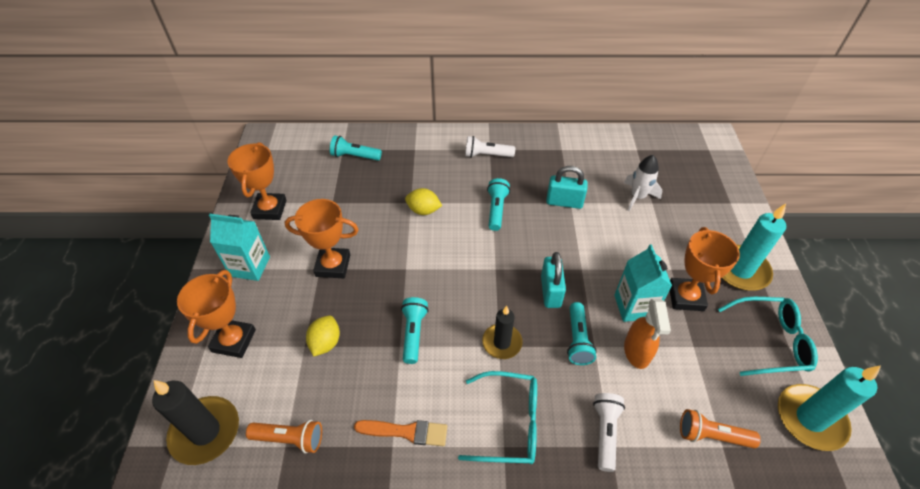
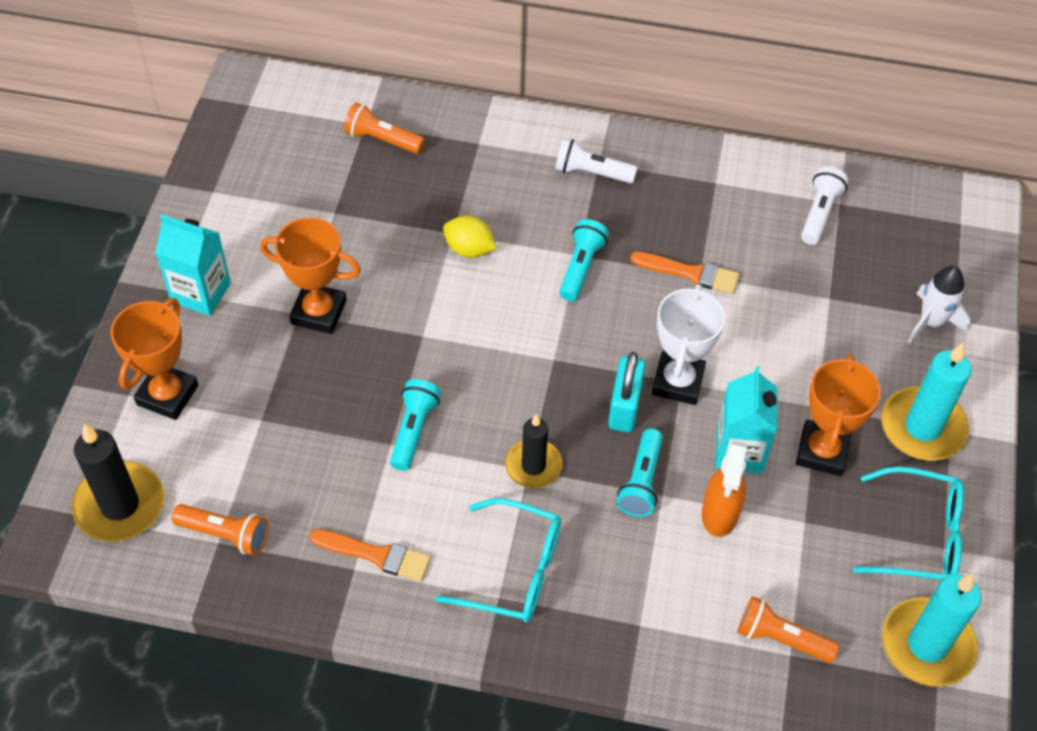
camera: 10 degrees right, 5 degrees up
orange trophy [227,142,287,220] -> none
yellow lemon [306,316,340,357] -> none
turquoise flashlight [330,135,382,161] -> orange flashlight [344,103,425,154]
turquoise padlock [546,166,588,209] -> orange brush [630,252,740,294]
white flashlight [593,393,625,472] -> white flashlight moved to [801,167,849,245]
white rocket [624,155,662,211] -> white rocket moved to [908,266,971,344]
none -> white trophy [652,284,725,405]

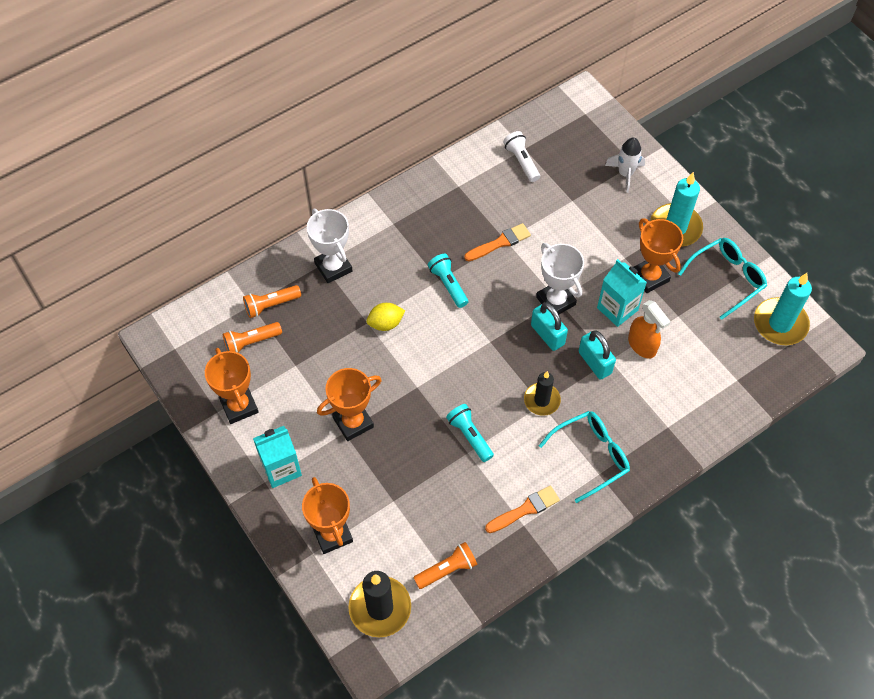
camera: 45 degrees left, 5 degrees up
white flashlight [555,138,638,183] -> none
turquoise flashlight [617,429,663,517] -> turquoise padlock [579,331,616,380]
orange flashlight [737,596,839,663] -> orange flashlight moved to [223,322,282,353]
none -> orange trophy [205,348,259,424]
none -> white trophy [307,209,353,283]

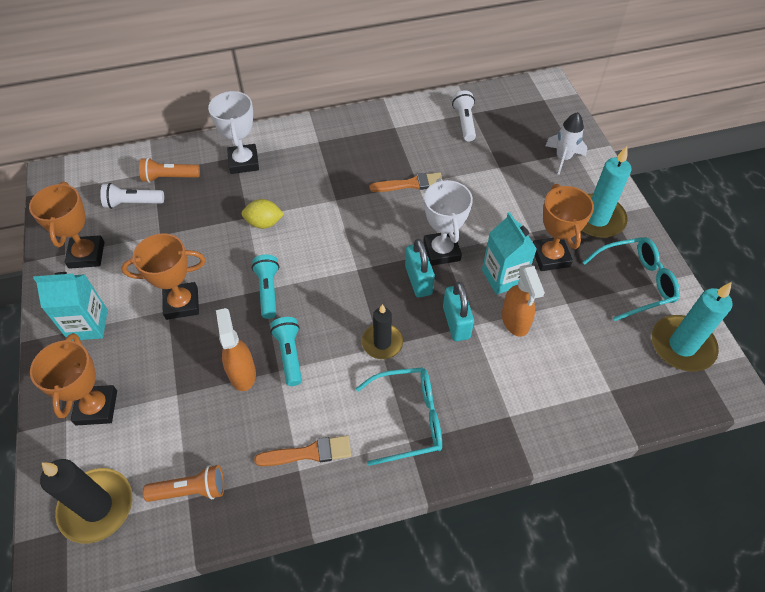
camera: 20 degrees right, 5 degrees down
orange flashlight [223,322,282,353] -> white flashlight [100,183,164,209]
turquoise flashlight [428,254,468,308] -> turquoise flashlight moved to [252,254,279,319]
none -> orange spray bottle [216,308,256,391]

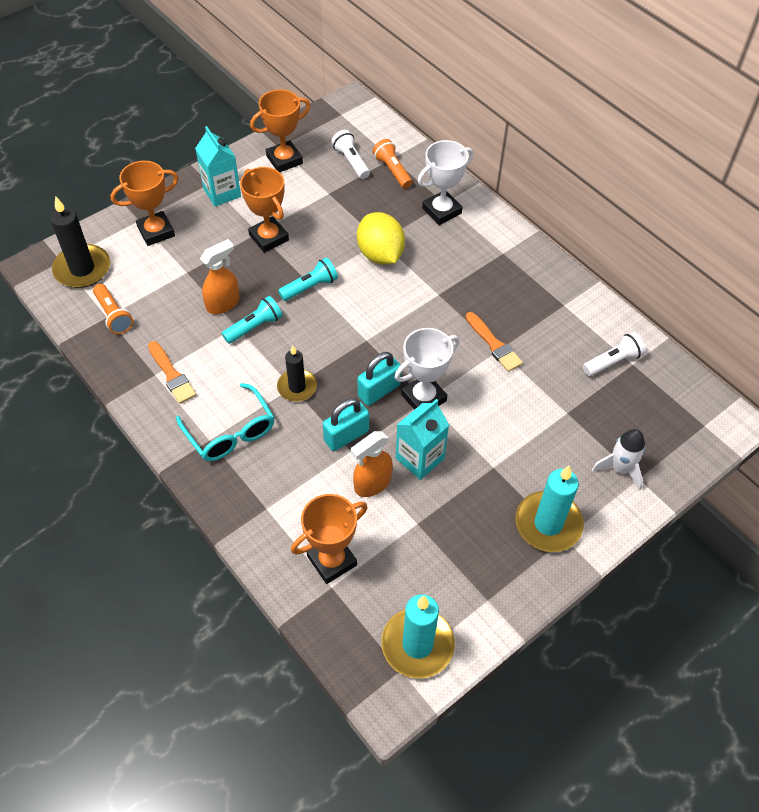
camera: 65 degrees right, 0 degrees up
yellow lemon [242,199,284,229] -> yellow lemon [357,212,405,264], size x1.63
orange trophy [533,184,594,271] -> orange trophy moved to [291,494,368,584]
turquoise glasses [583,237,680,321] -> none

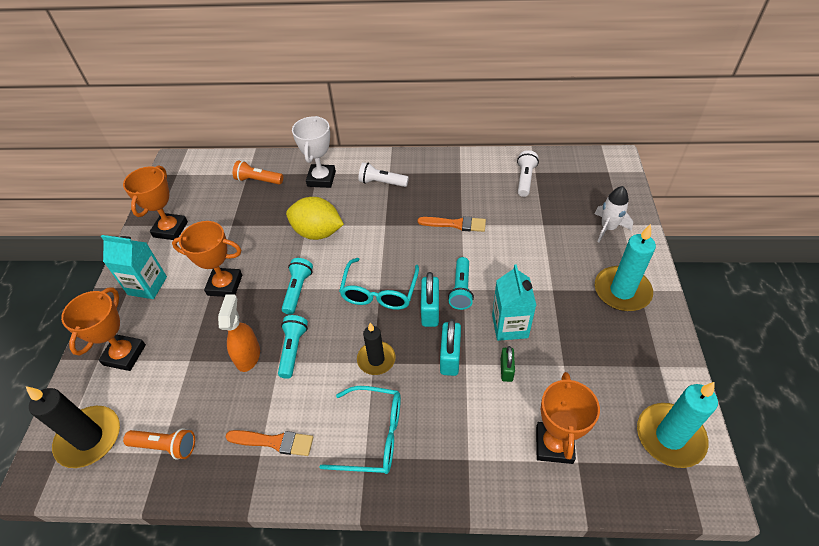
camera: 45 degrees left, 5 degrees down
white flashlight [331,130,370,179] -> white flashlight moved to [358,162,409,187]
orange spray bottle [351,431,393,497] -> green padlock [501,346,515,382]
white trophy [395,328,459,410] -> turquoise flashlight [448,257,474,310]
none -> turquoise glasses [339,258,419,310]

